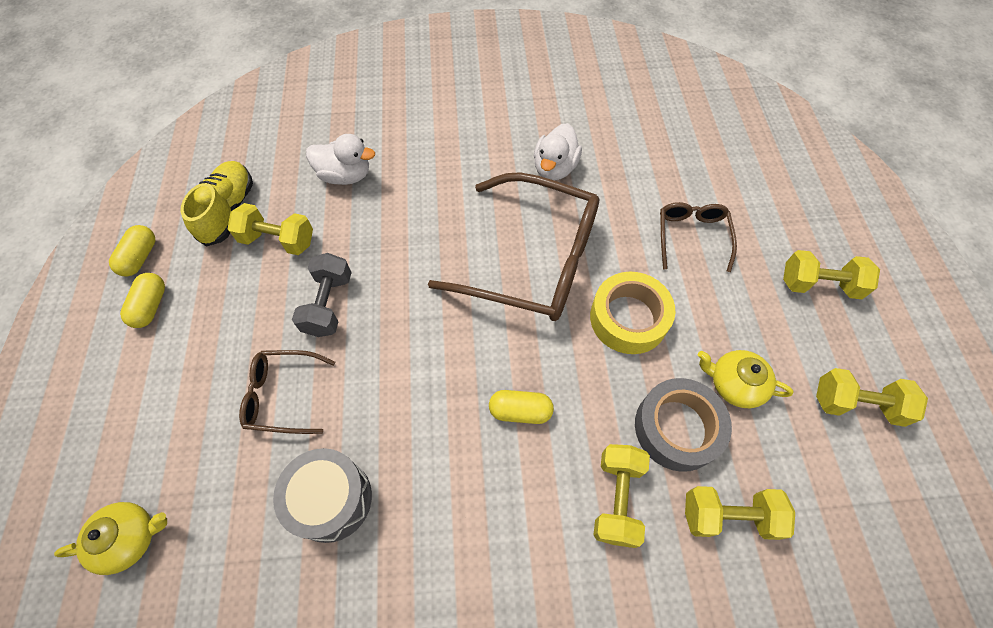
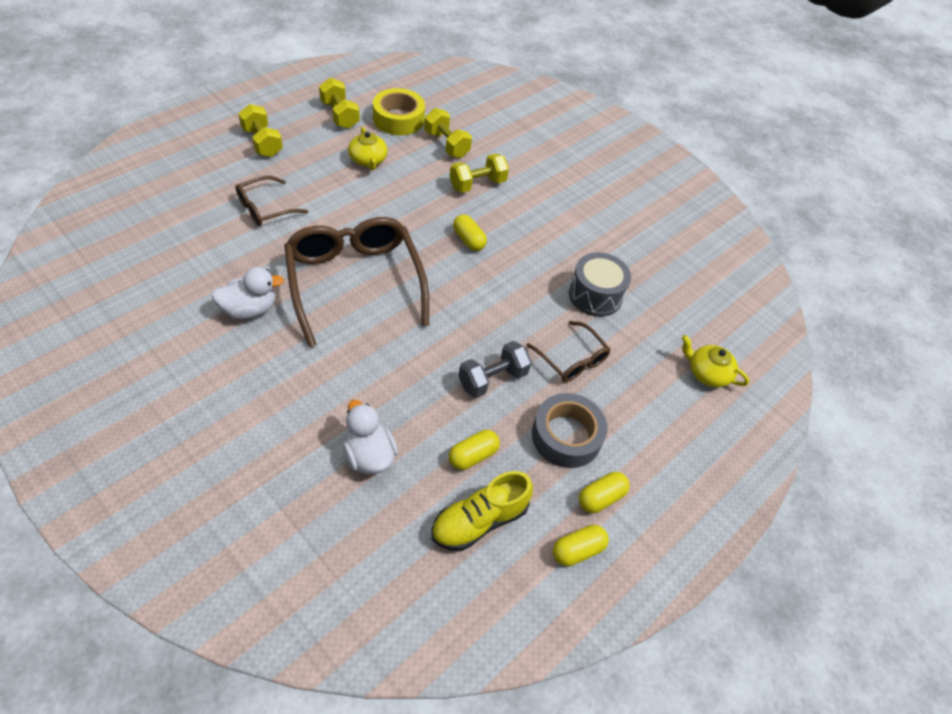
camera: 135 degrees left, 10 degrees down
yellow dumbbell [228,203,313,255] -> yellow capsule [449,430,500,470]
yellow tape [590,272,675,354] -> yellow tape moved to [373,88,425,135]
grey tape [635,378,732,472] -> grey tape moved to [532,393,607,468]

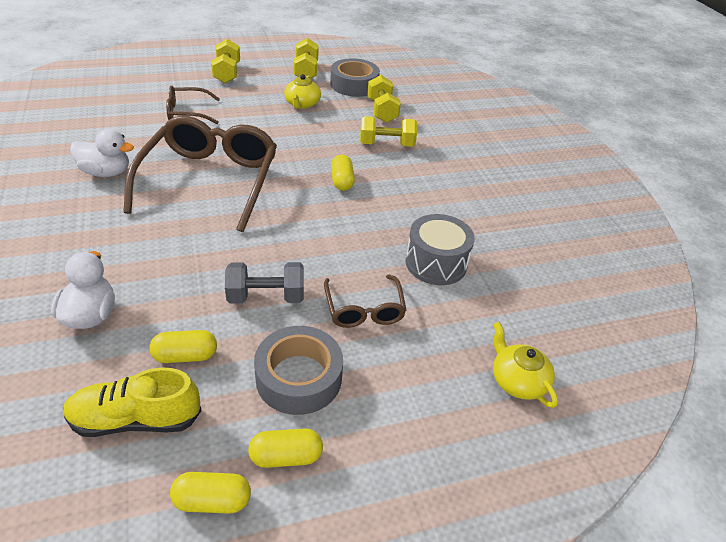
camera: 30 degrees right, 10 degrees down
yellow tape [373,88,425,135] -> grey tape [330,58,380,97]

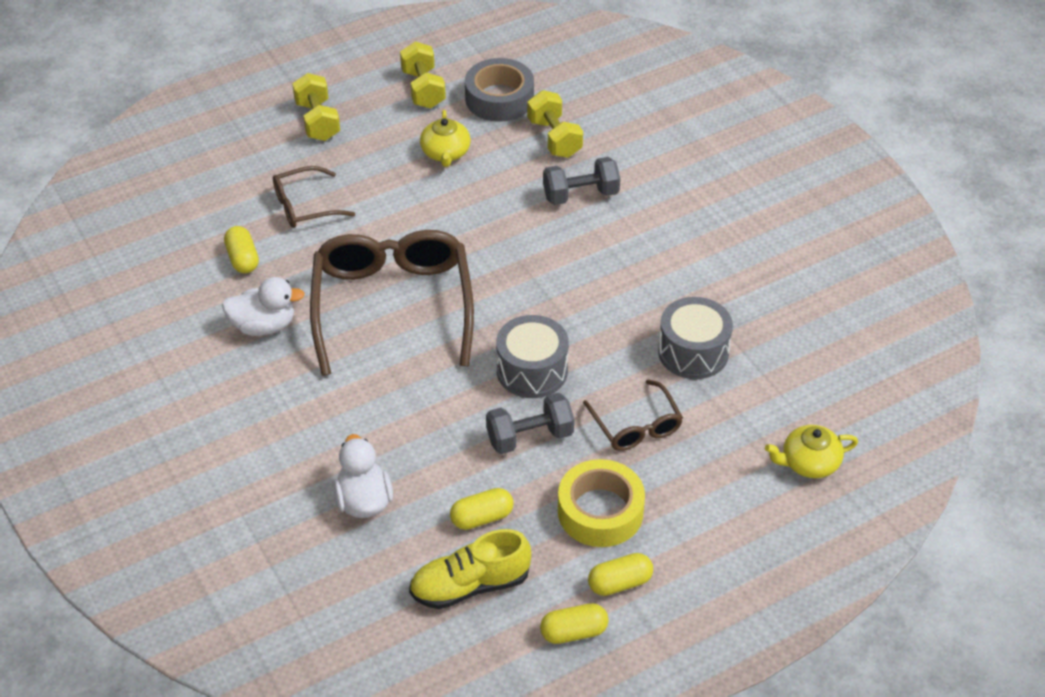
camera: 10 degrees left, 5 degrees up
grey tape [254,326,343,415] -> yellow tape [558,459,645,547]
yellow capsule [331,154,355,191] -> yellow capsule moved to [224,226,259,273]
yellow dumbbell [360,116,417,147] -> grey dumbbell [543,157,620,205]
yellow teapot [493,322,558,408] -> yellow teapot turned 60 degrees counterclockwise [765,425,858,478]
none -> grey drum [496,315,569,398]

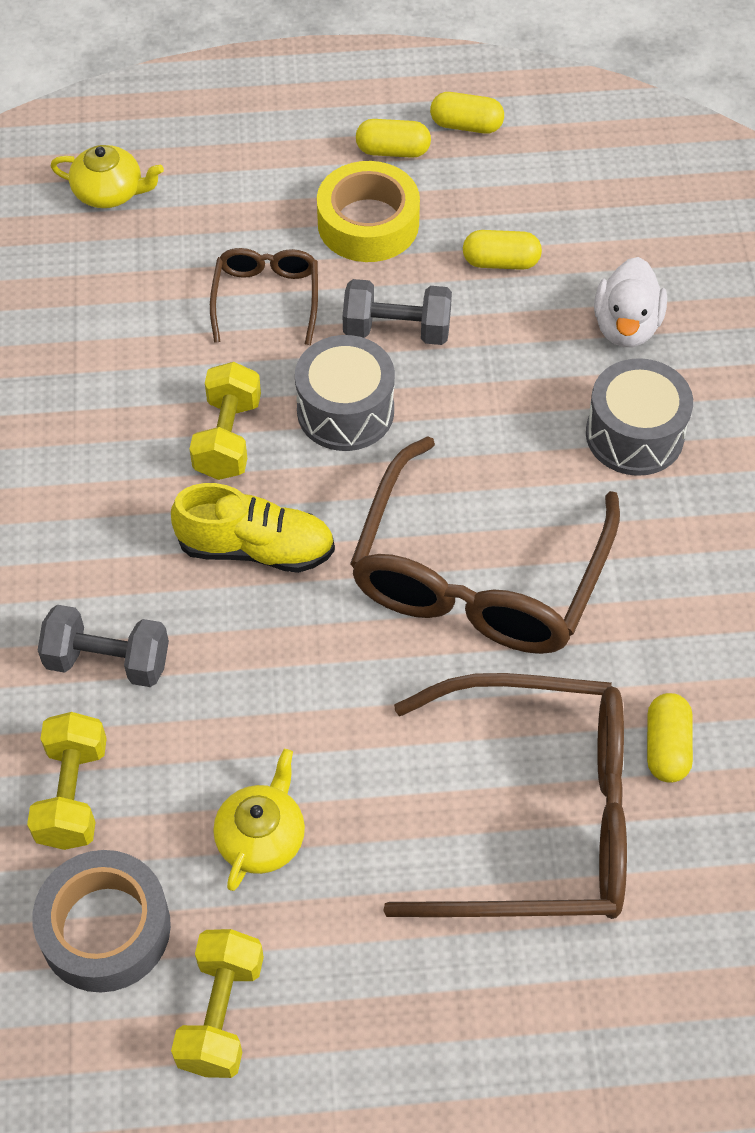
camera: 155 degrees left, 10 degrees up
white duck [222,277,305,336] -> none
brown glasses [273,166,355,228] -> brown glasses [383,673,627,919], size x2.02
yellow dumbbell [292,73,340,141] -> yellow dumbbell moved to [190,362,261,480]
yellow shoe [409,529,531,609] -> yellow shoe moved to [171,483,335,573]
grey drum [658,297,733,379] -> grey drum moved to [586,358,693,476]

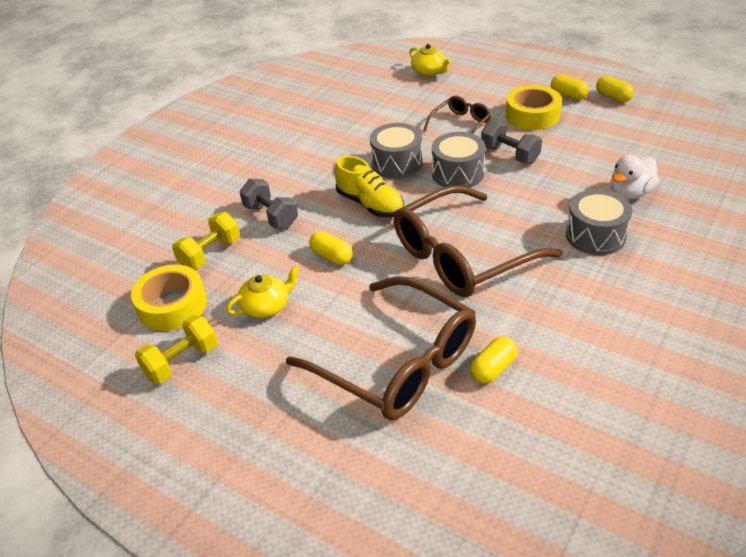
camera: 40 degrees right, 15 degrees down
grey tape [32,850,171,992] -> yellow tape [131,265,207,331]
yellow dumbbell [190,362,261,480] -> grey drum [370,123,422,179]
yellow capsule [463,230,542,270] -> yellow capsule moved to [309,231,353,265]

